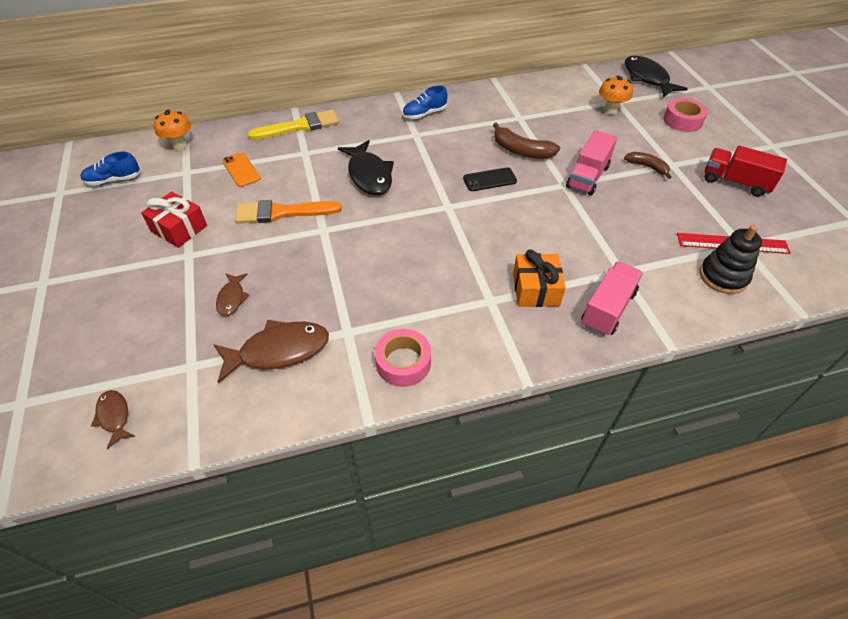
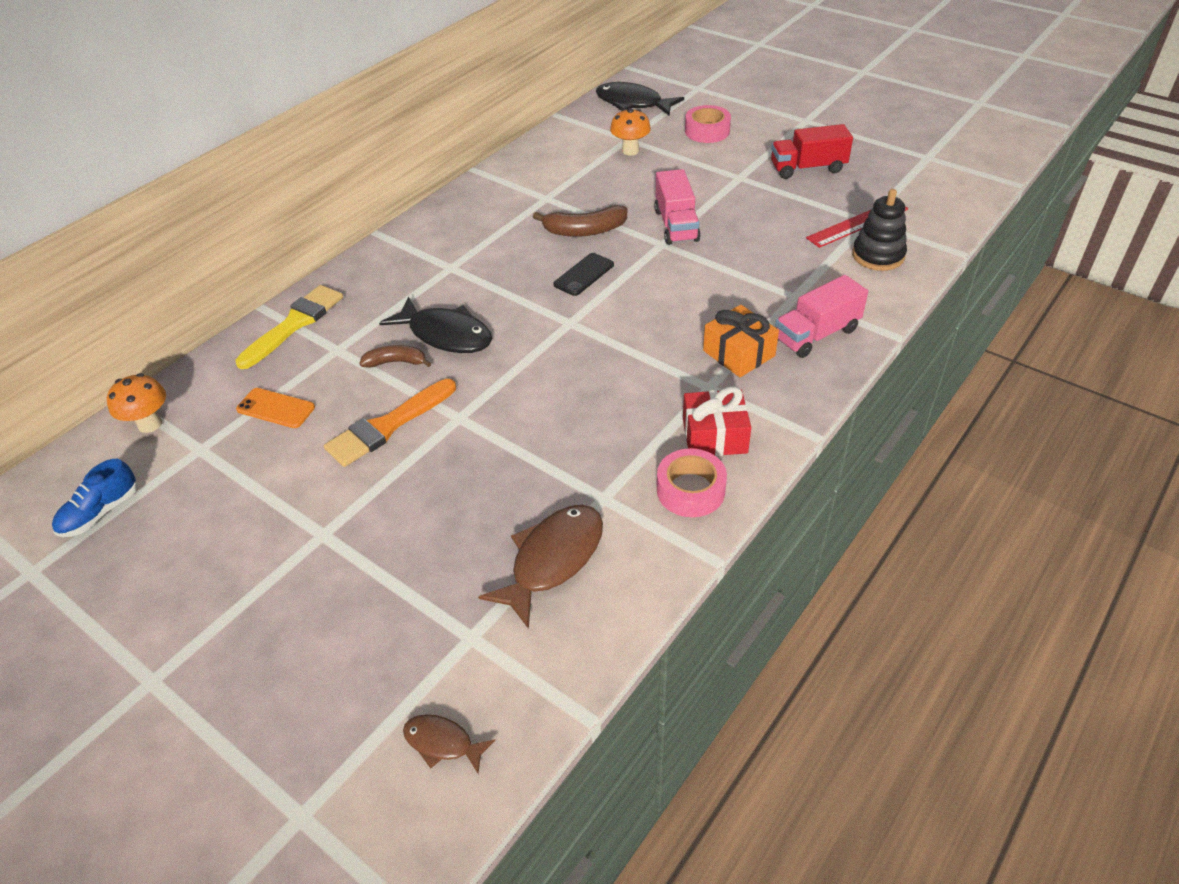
camera: 35 degrees left, 5 degrees down
red gift [141,192,207,248] -> red gift moved to [683,386,752,456]
brown fish [216,273,249,316] -> none
blue shoe [402,85,448,119] -> none
pink truck [581,261,643,336] -> pink truck turned 120 degrees counterclockwise [775,275,868,358]
brown banana [624,152,671,179] -> brown banana moved to [359,345,431,368]

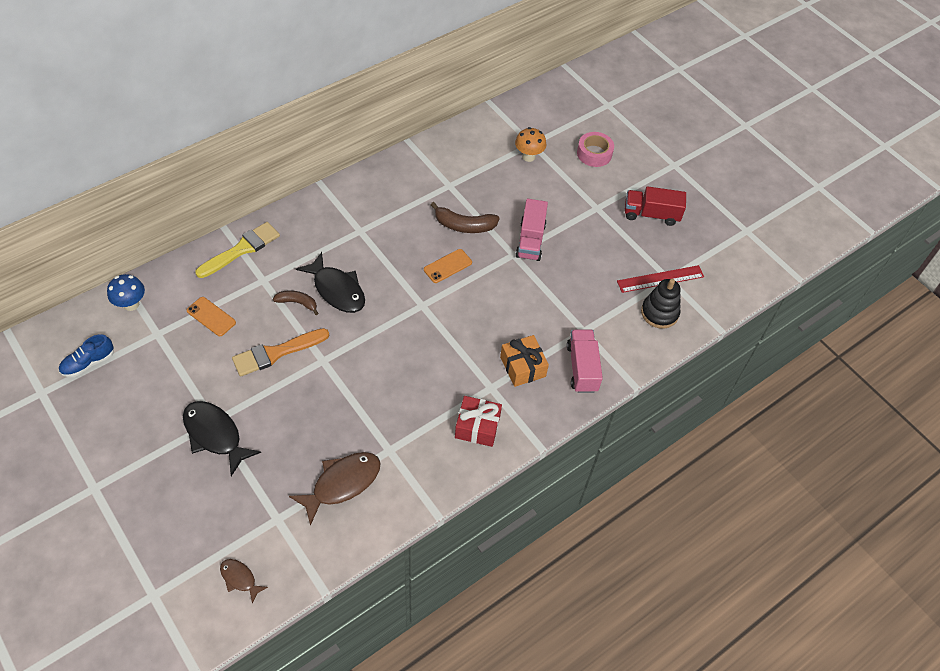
camera: 10 degrees right, 10 degrees up
orange mushroom [107,373,166,433] -> blue mushroom [107,274,145,311]
black phone [553,253,614,296] -> orange phone [424,249,472,283]
black fish [596,82,684,116] -> black fish moved to [183,401,261,476]
pink tape [657,448,727,517] -> none
pink truck [775,275,868,358] -> pink truck turned 105 degrees clockwise [567,329,603,393]

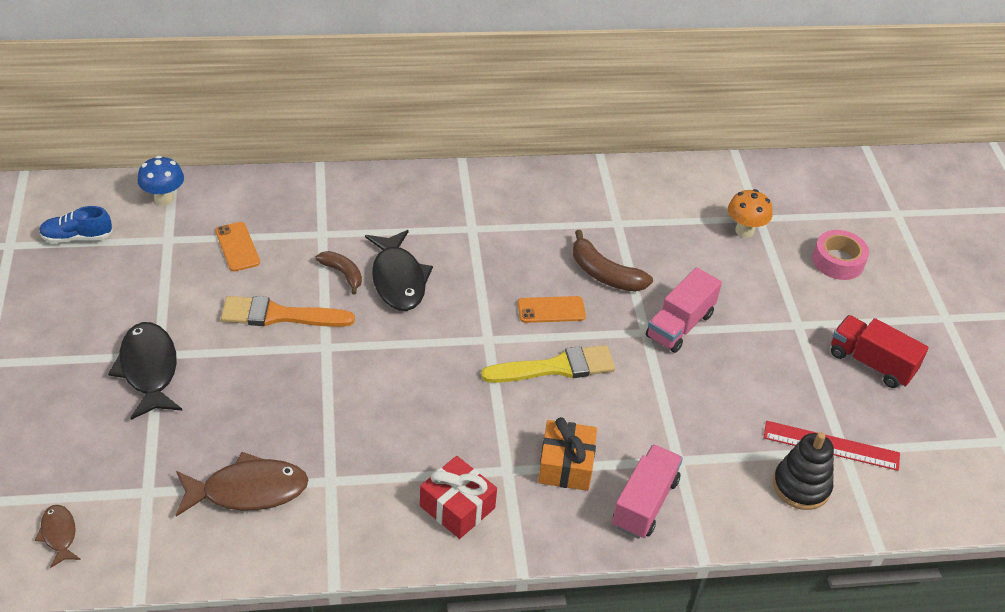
camera: 30 degrees right, 10 degrees down
yellow brush [195,222,280,278] -> yellow brush moved to [481,345,615,383]

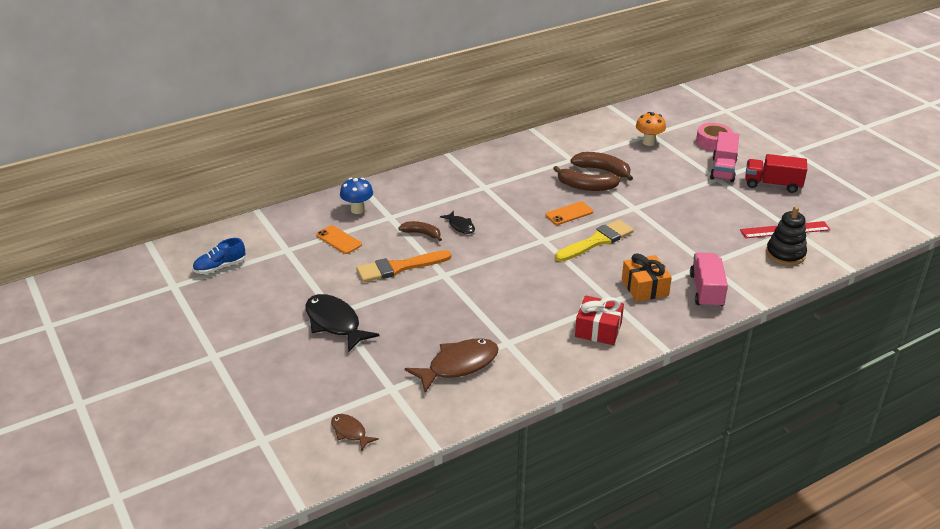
camera: 20 degrees left, 10 degrees down
blue mushroom [137,156,184,206] -> blue mushroom moved to [340,178,373,214]
black fish [365,230,433,311] -> black fish [440,211,475,234], size x0.53
pink truck [646,267,722,353] -> pink truck moved to [710,131,739,182]
none -> brown banana [570,152,633,181]

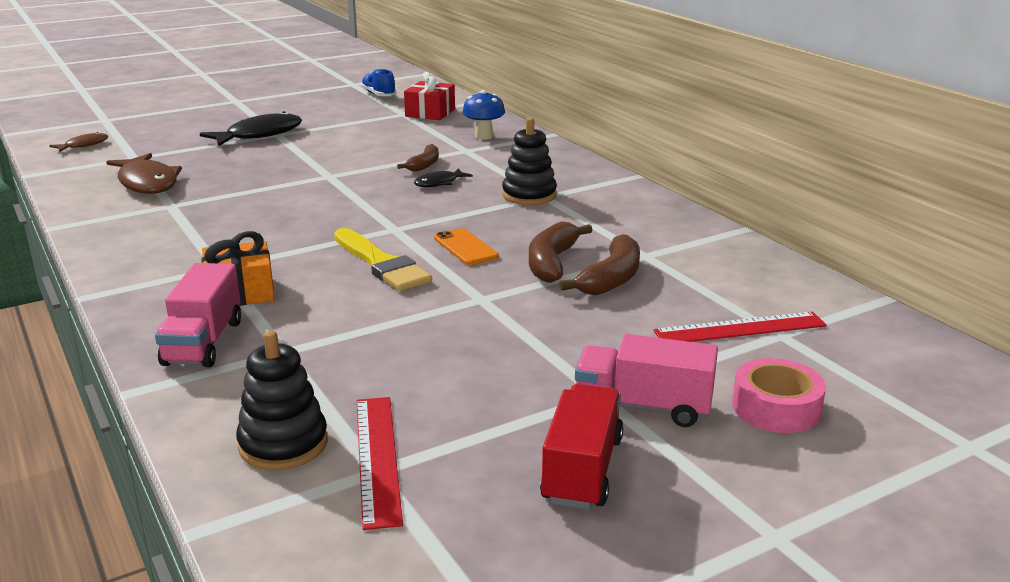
camera: 90 degrees right, 10 degrees down
orange phone [316,225,362,254] -> none
orange brush [356,250,452,282] -> none
red gift [575,296,624,345] -> red gift moved to [404,72,455,120]
orange mushroom [636,112,666,146] -> red ruler [654,312,827,342]
pink truck [690,253,728,308] -> pink truck turned 90 degrees clockwise [155,263,241,367]
none -> black stacking toy [502,118,557,205]

